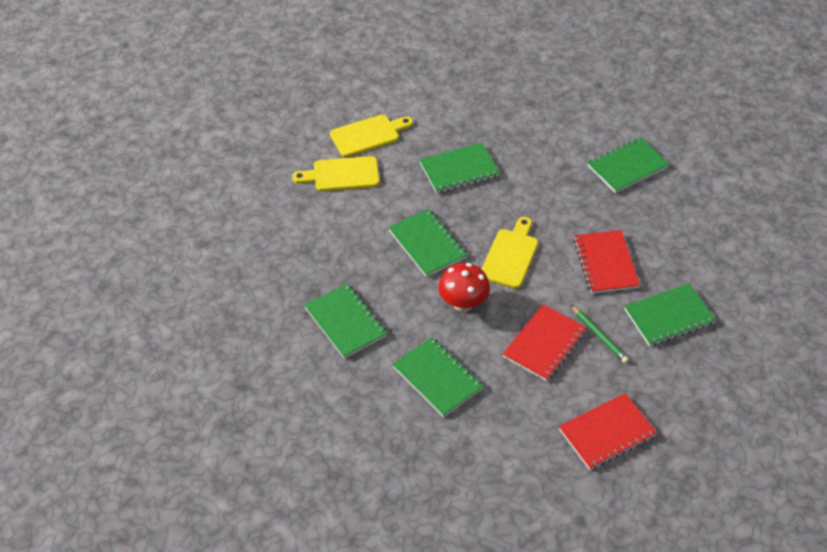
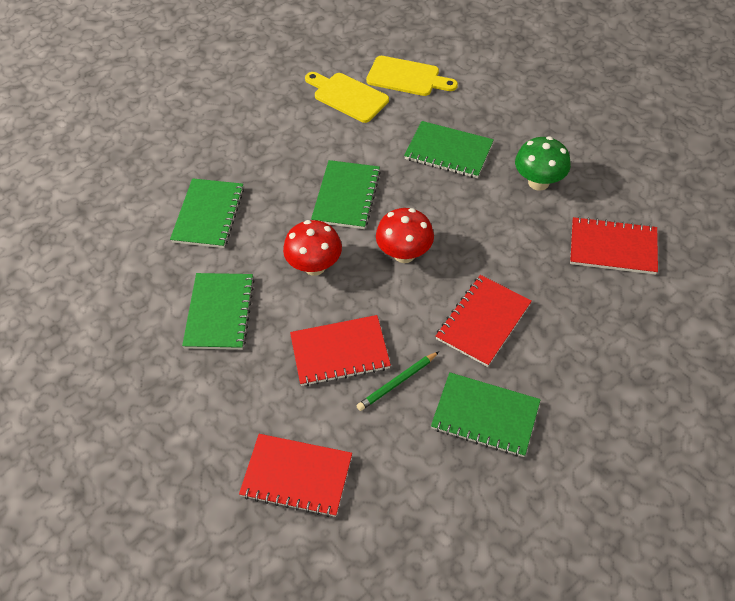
camera: 45 degrees right, 5 degrees up
yellow cutting board [482,217,538,289] -> red mushroom [376,208,434,263]
green pencil [571,305,629,363] -> green pencil turned 45 degrees clockwise [356,352,439,411]
green notebook [587,137,669,193] -> red notebook [570,217,658,275]
none -> green mushroom [515,136,571,191]

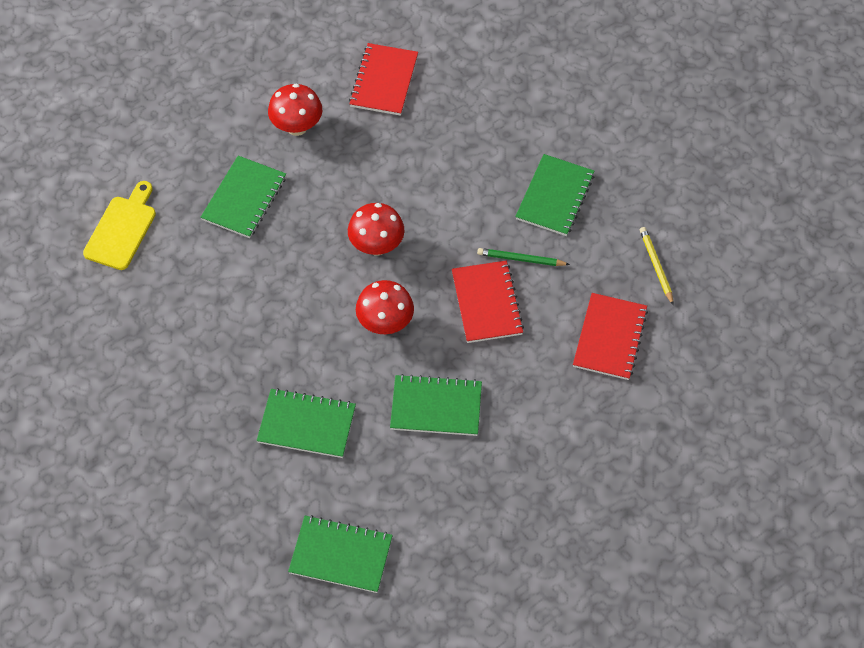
camera: 90 degrees left, 5 degrees up
yellow cutting board [305,72,389,123] -> none
green notebook [311,160,381,229] -> green notebook moved to [288,515,393,593]
green pencil [356,352,439,411] -> green pencil turned 135 degrees clockwise [477,248,570,266]
red notebook [436,275,532,367] -> none
green mushroom [515,136,571,191] -> red mushroom [268,83,322,136]
none -> yellow pencil [640,227,674,306]

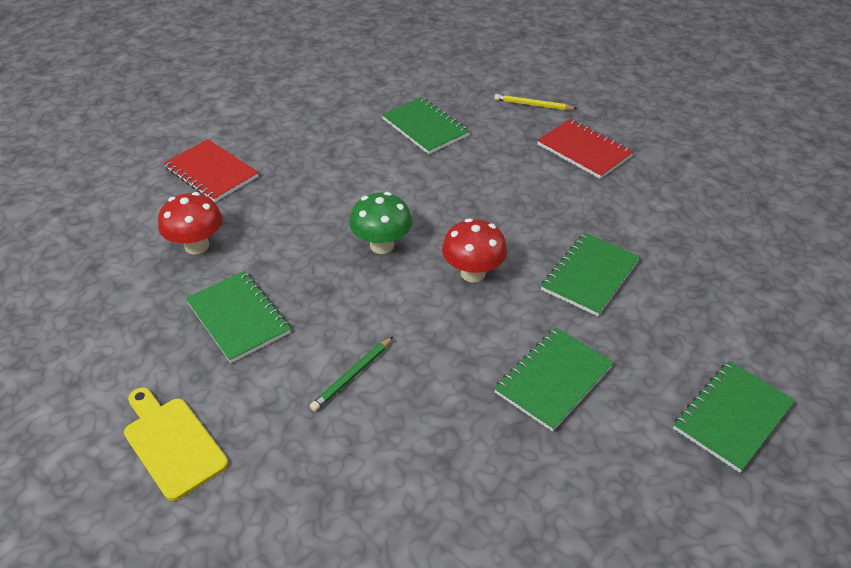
camera: 60 degrees left, 15 degrees down
red mushroom [348,203,405,256] -> green mushroom [349,192,412,254]
red notebook [452,260,524,343] -> none
green pencil [477,248,570,266] -> green pencil moved to [310,336,394,411]

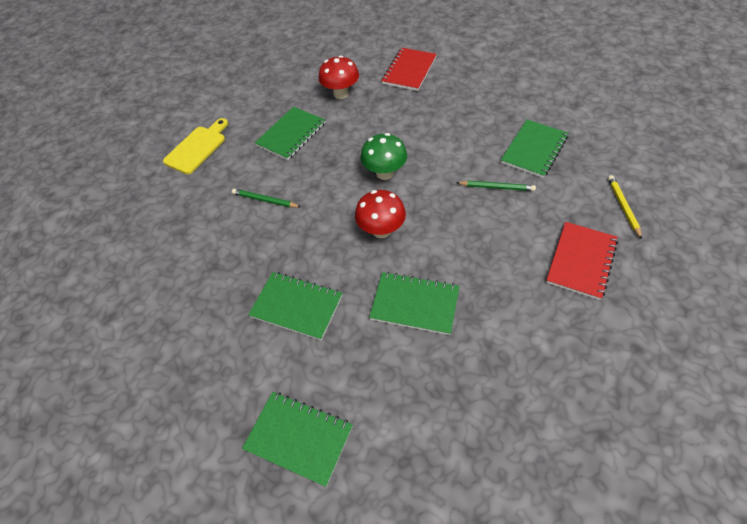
camera: 75 degrees right, 10 degrees up
none -> green pencil [456,181,536,191]

